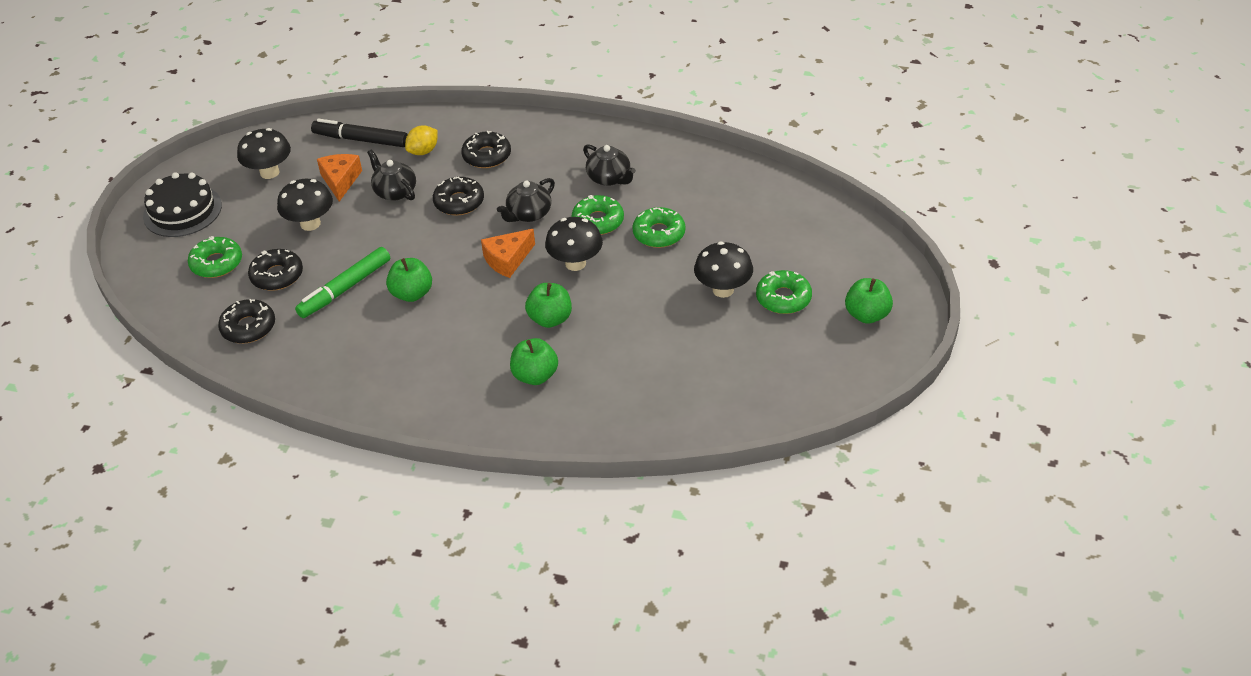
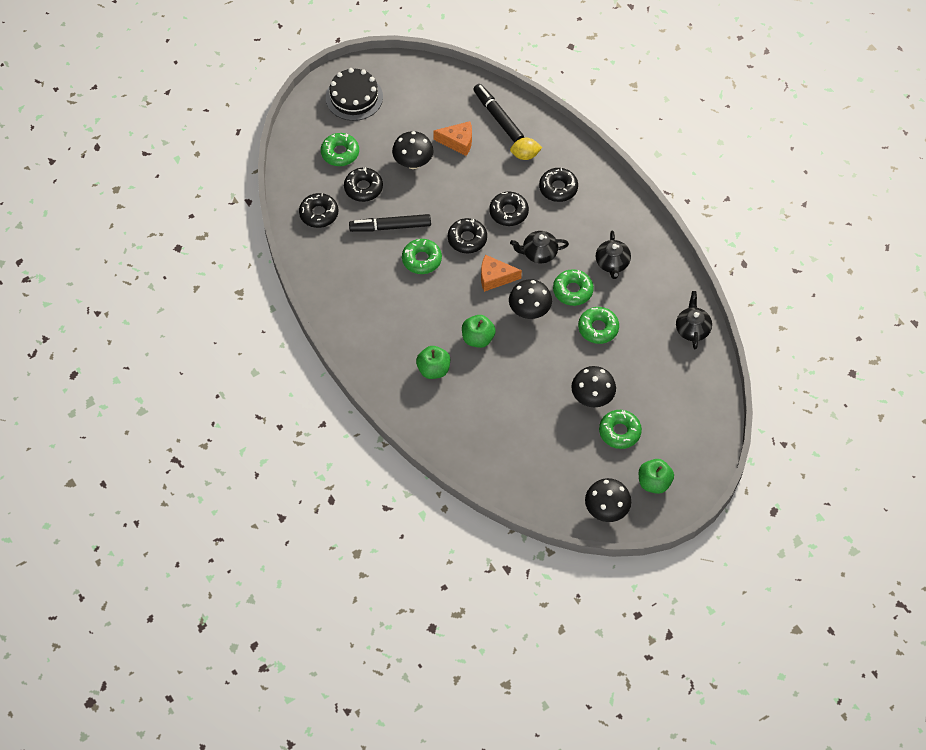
camera: 40 degrees right, 15 degrees up
black mushroom [237,128,291,179] -> black mushroom moved to [585,478,631,522]
green marker [295,247,390,318] -> black marker [349,214,431,232]
orange cheese [317,154,362,202] -> orange cheese turned 60 degrees clockwise [433,121,472,156]
black teapot [367,149,416,201] -> black teapot moved to [676,291,712,349]
green apple [386,258,432,302] -> green donut [402,239,442,274]
none -> black donut [448,218,487,253]

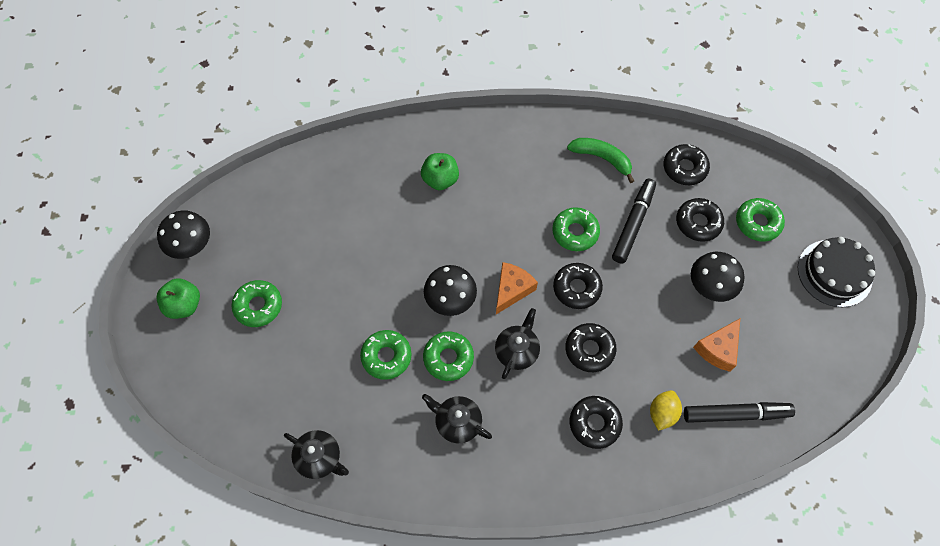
camera: 120 degrees right, 5 degrees up
green apple [462,315,496,348] -> none
black mushroom [571,366,616,407] -> none
none -> green banana [567,138,634,183]

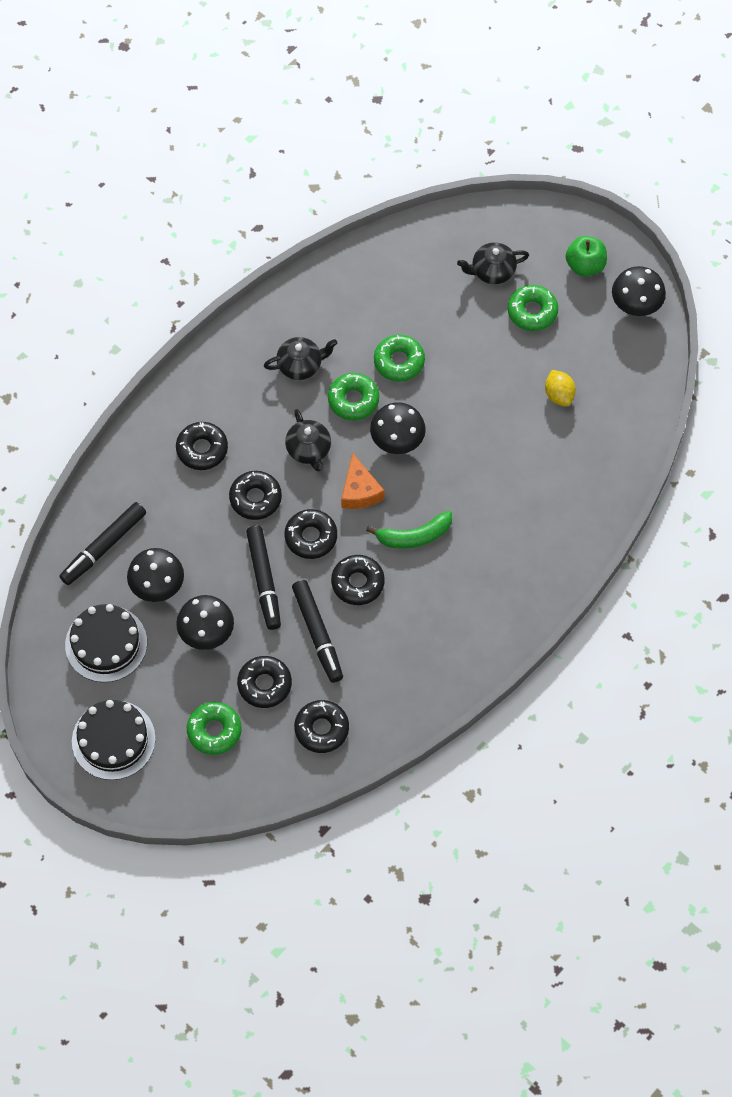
camera: 135 degrees right, 0 degrees up
black teapot [284,430,349,479] -> black teapot moved to [457,242,529,284]
green apple [421,153,459,190] -> none
green donut [552,207,600,251] -> black donut [331,555,385,605]
green banana [567,138,634,183] -> green banana moved to [366,510,452,549]
yellow lemon [650,390,682,431] -> yellow lemon moved to [545,370,576,407]
orange cheese [693,319,740,372] -> black mushroom [127,548,184,602]
none -> black cake [65,604,147,682]
none -> black marker [246,525,281,630]

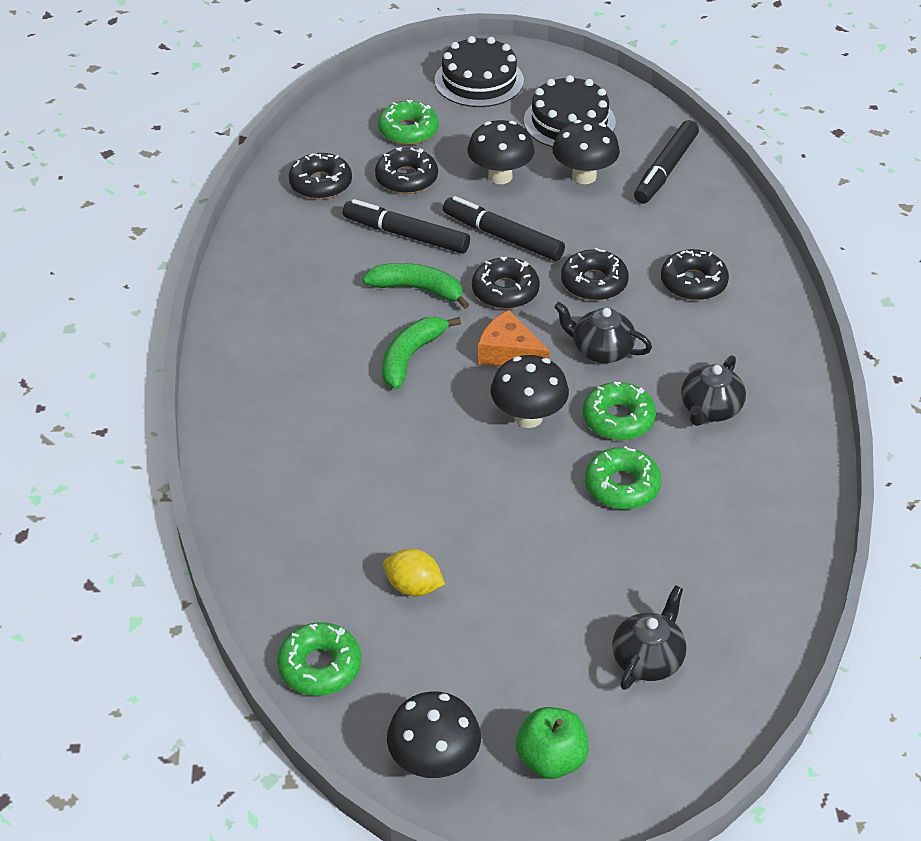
camera: 135 degrees right, 20 degrees down
black marker [59,502,146,585] -> black marker turned 150 degrees counterclockwise [634,120,699,204]
black donut [331,555,385,605] -> green banana [363,263,470,309]
green donut [508,285,558,331] -> green donut moved to [277,622,361,696]

